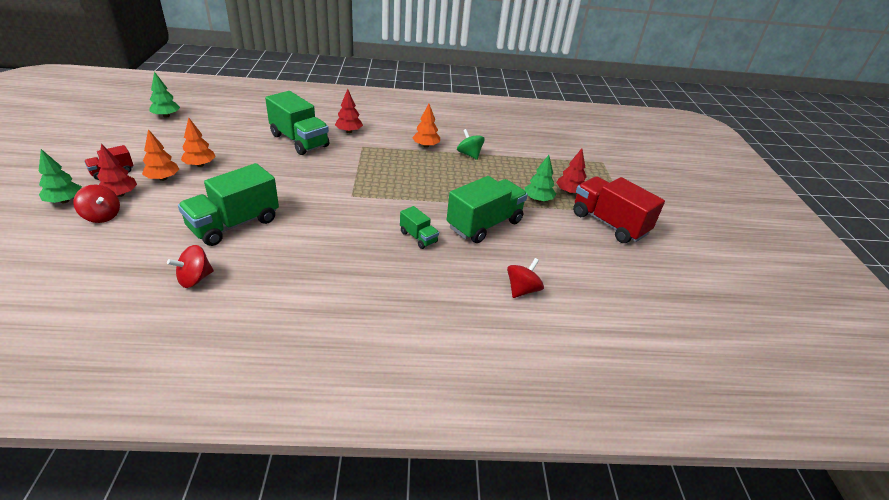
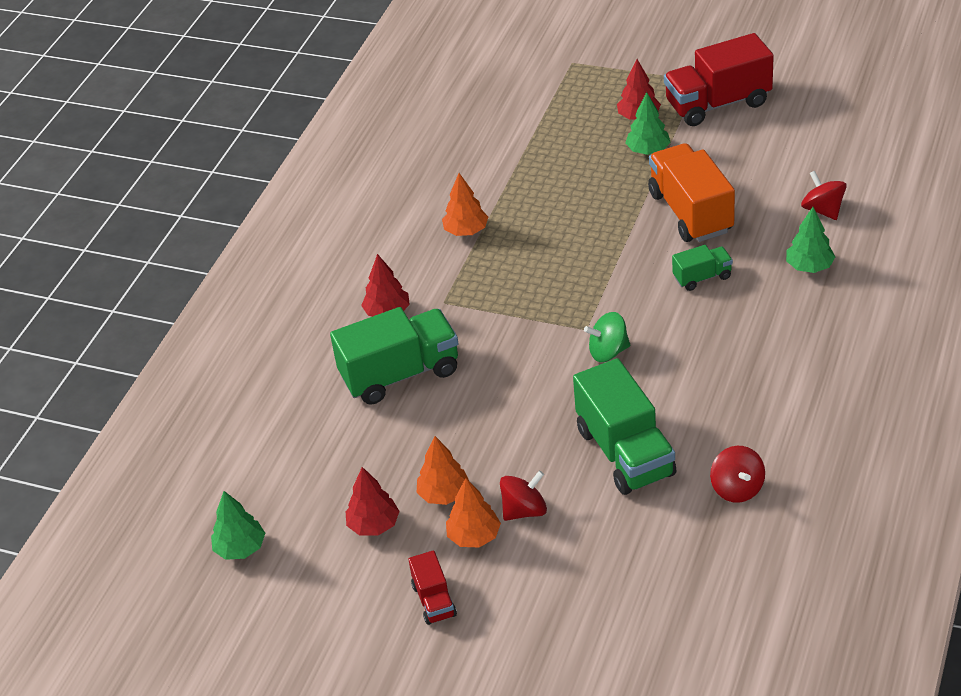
camera: 60 degrees left, 5 degrees up
green tree [39,149,82,203] -> green tree moved to [786,207,835,273]
red spinning top [73,185,120,223] -> red spinning top moved to [500,471,547,521]
red tree [97,144,137,197] -> red tree moved to [346,467,400,536]
green truck [447,176,528,243] -> orange truck [648,143,735,242]
green spinning top [457,129,485,160] -> green spinning top moved to [584,312,630,362]

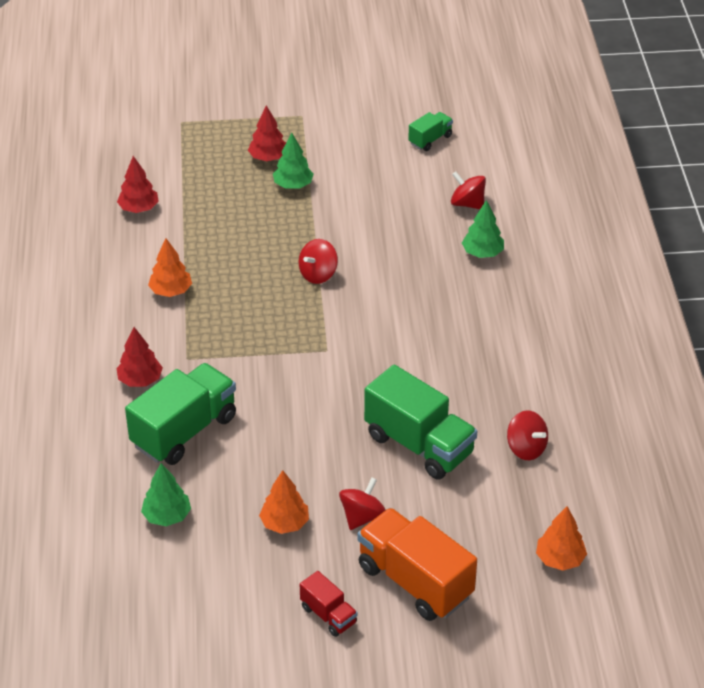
camera: 30 degrees left, 0 degrees up
green tree [211,491,265,560] -> green tree moved to [141,463,191,526]
red tree [346,467,400,536] -> red tree moved to [117,156,159,213]
orange tree [446,478,501,548] -> orange tree moved to [536,506,587,570]
green spinning top [584,312,630,362] -> none
orange truck [648,143,735,242] -> orange truck moved to [357,508,477,621]
red truck [664,33,774,126] -> none
green truck [672,245,733,291] -> green truck moved to [408,112,453,151]
none -> red spinning top [299,239,338,284]

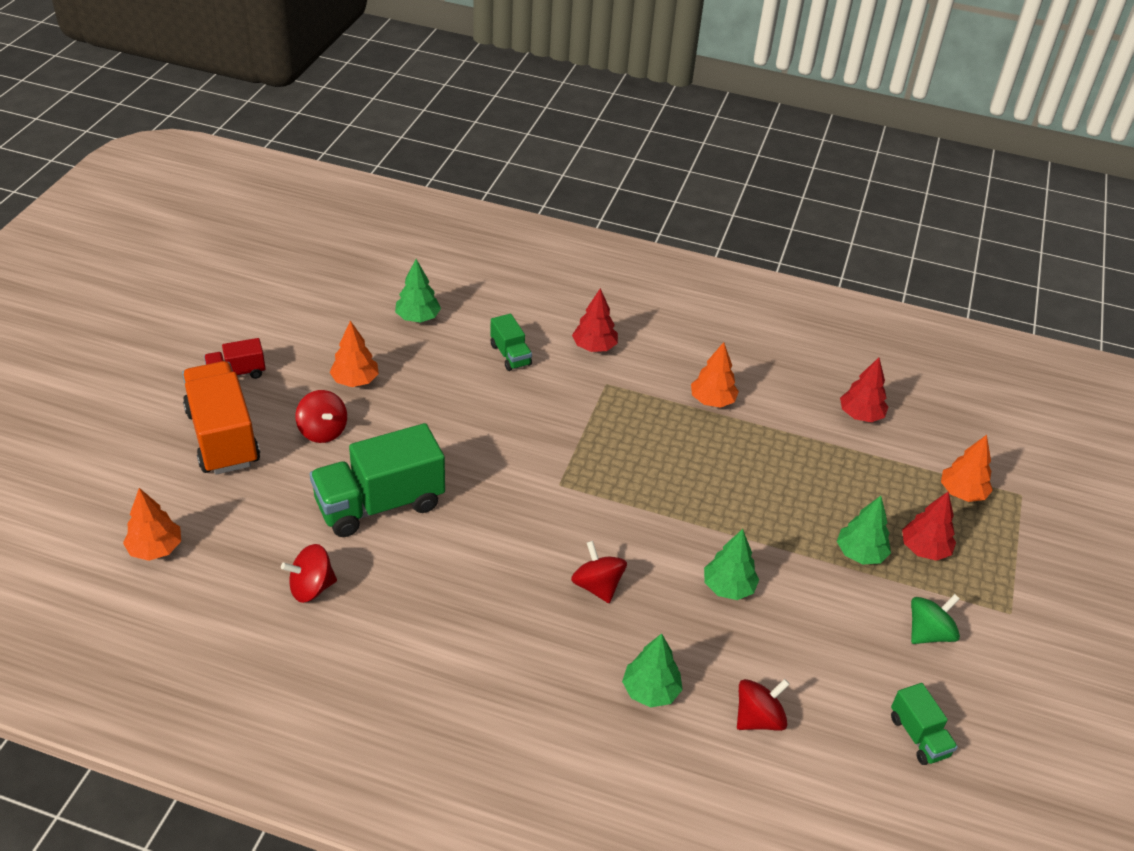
camera: 110 degrees right, 0 degrees up
green truck [125,363,236,465] -> green truck [490,314,532,371], size x0.50
red spinning top [299,239,338,284] -> red spinning top moved to [571,541,627,603]
orange truck [357,508,477,621] -> orange truck turned 90 degrees counterclockwise [182,361,260,475]
none -> green tree [704,529,759,600]
none -> green spinning top [911,594,960,644]
none -> orange tree [941,435,993,502]

